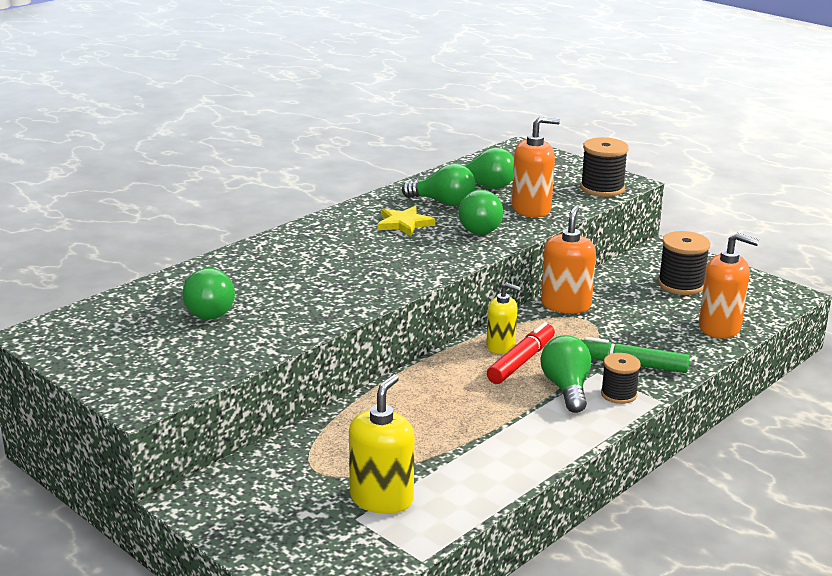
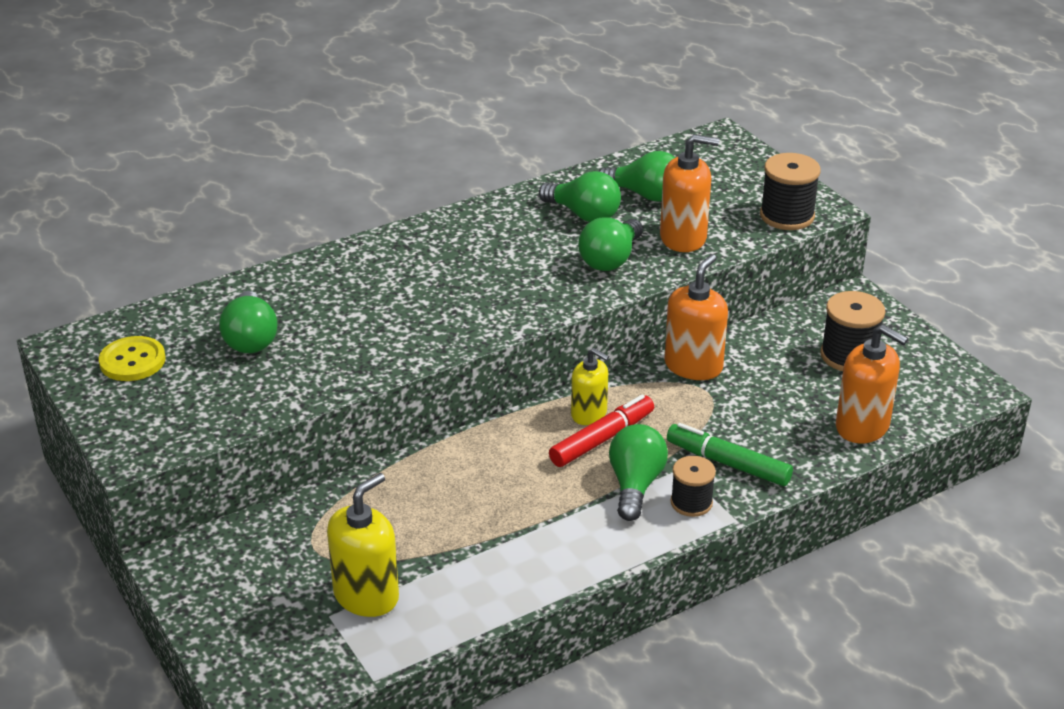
camera: 15 degrees right, 10 degrees up
yellow star [377,206,435,236] -> none
none -> yellow button [99,336,165,381]

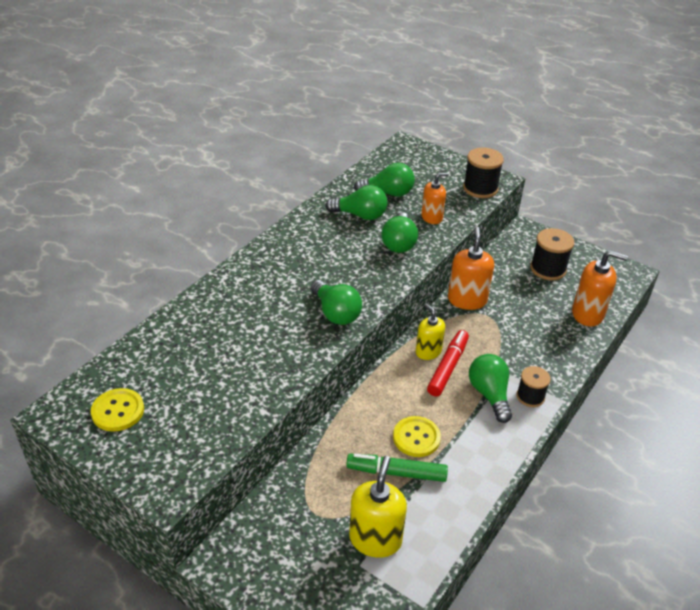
camera: 25 degrees left, 5 degrees up
green light bulb [219,291,277,353] -> green light bulb moved to [311,280,362,325]
yellow soap dispenser [571,348,609,425] -> yellow soap dispenser turned 135 degrees counterclockwise [416,303,445,360]
orange soap dispenser [660,134,719,252] -> orange soap dispenser [421,173,449,224], size x0.66
green marker [667,423,793,486] -> green marker moved to [346,454,448,482]
none -> yellow button [393,416,441,457]

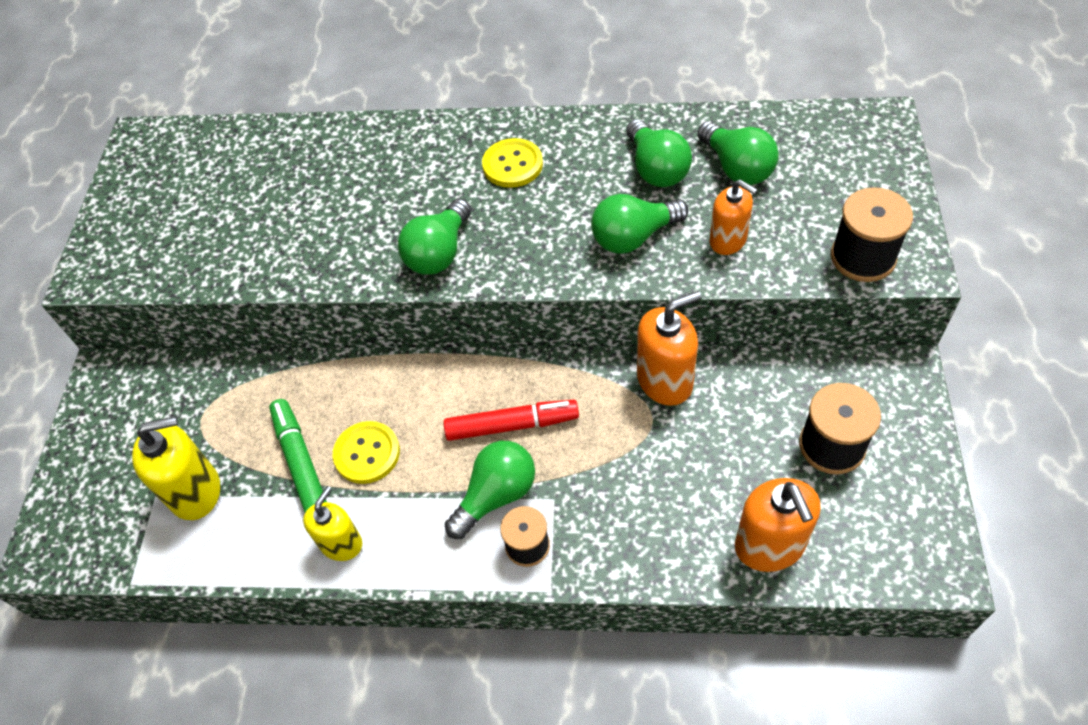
camera: 65 degrees right, 15 degrees up
yellow button [91,388,144,432] -> yellow button moved to [482,138,543,188]
yellow soap dispenser [416,303,445,360] -> yellow soap dispenser moved to [303,486,362,561]

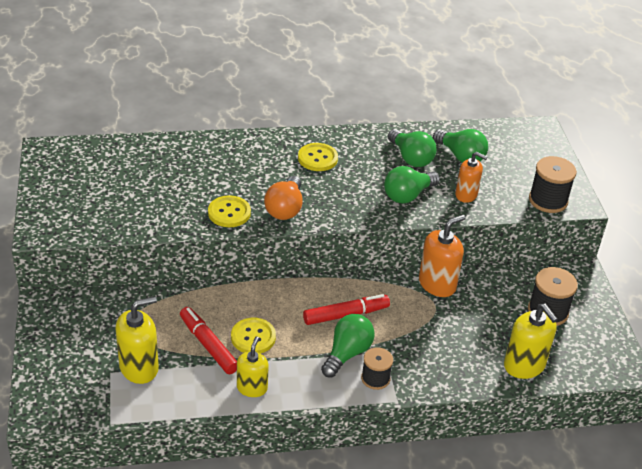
camera: 20 degrees left, 15 degrees down
green marker [269,399,327,512] -> red marker [180,307,237,374]
green light bulb [398,199,471,275] -> orange light bulb [264,176,302,220]
orange soap dispenser [735,478,821,572] -> yellow soap dispenser [504,304,558,379]
none -> yellow button [208,195,251,227]

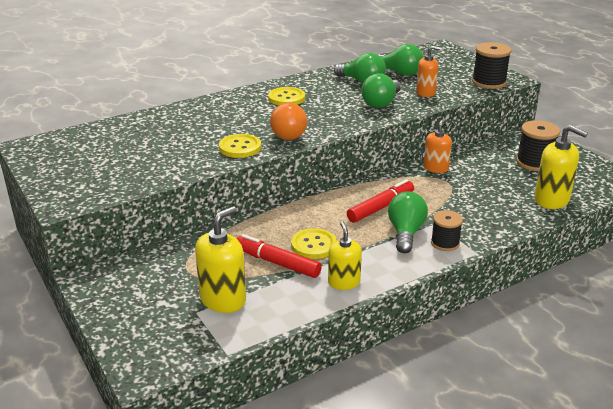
camera: 20 degrees left, 10 degrees down
orange soap dispenser [419,215,465,297] -> orange soap dispenser [423,118,452,173], size x0.66

